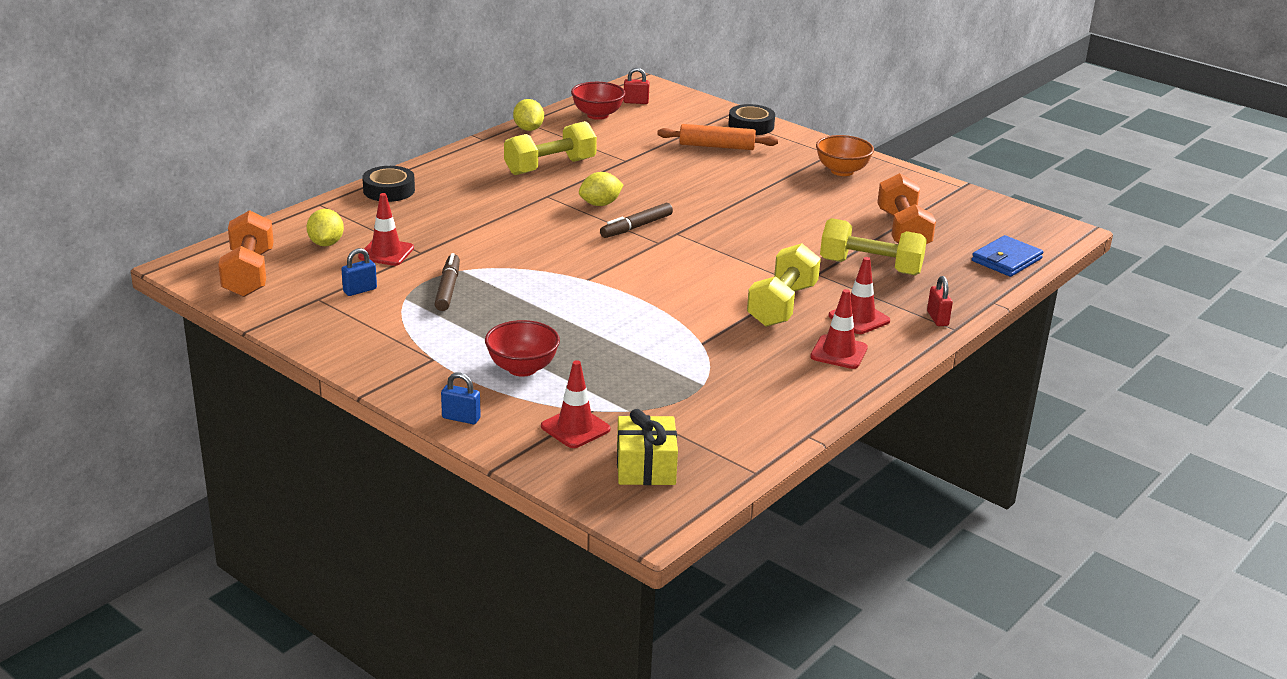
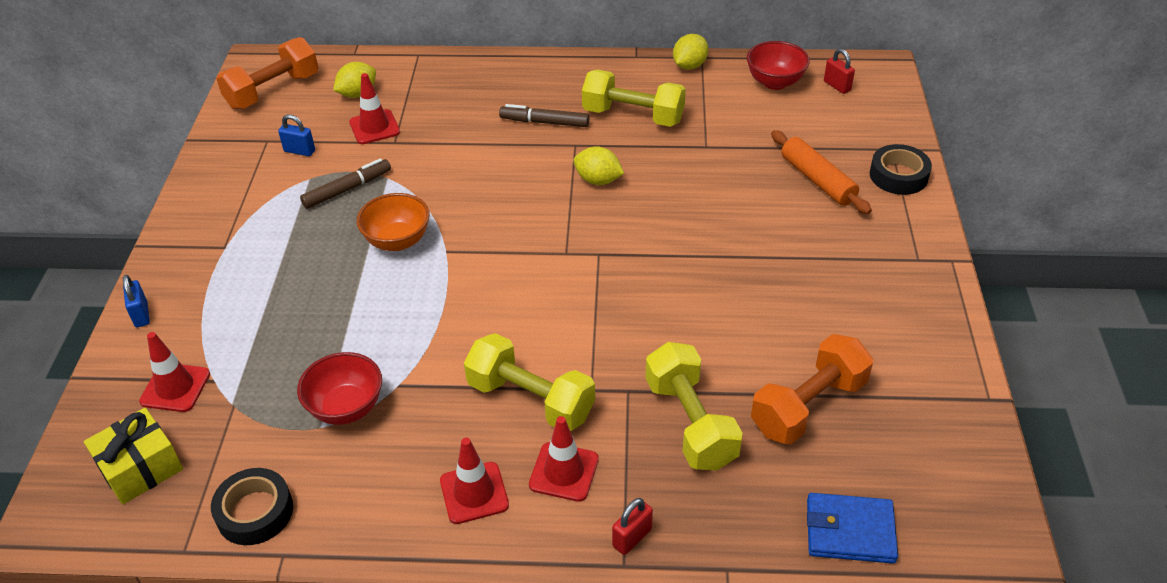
camera: 55 degrees right, 15 degrees up
black tape [362,166,415,202] -> black tape moved to [211,468,293,545]
red bowl [485,320,560,377] -> red bowl moved to [297,352,382,425]
brown marker [600,203,673,238] -> brown marker moved to [499,104,589,127]
yellow dumbbell [747,243,821,327] -> yellow dumbbell turned 45 degrees clockwise [464,333,595,431]
orange bowl [816,135,874,176] -> orange bowl moved to [357,193,430,251]

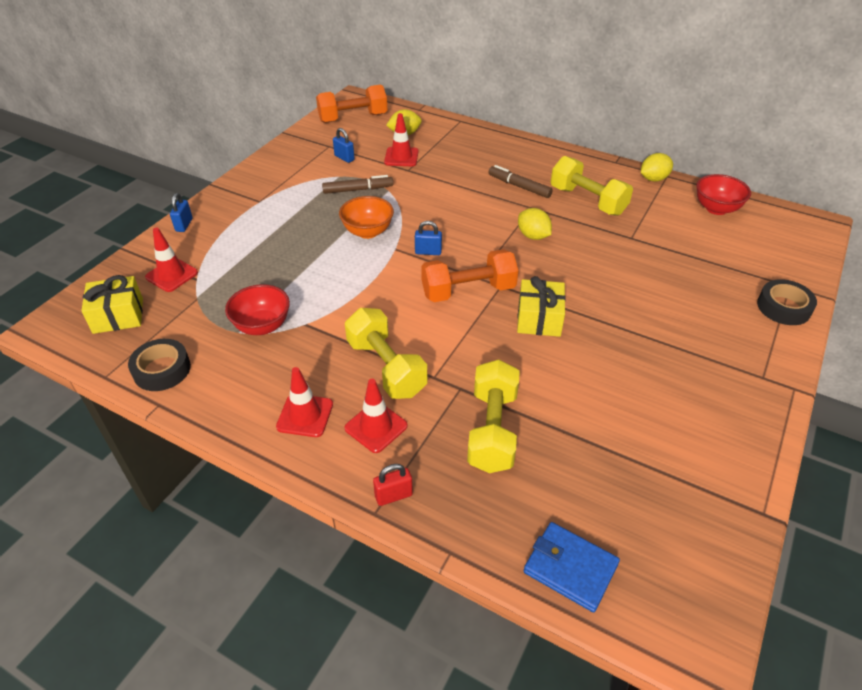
camera: 25 degrees right, 0 degrees up
orange dumbbell [751,334,873,444] -> orange dumbbell moved to [421,249,518,302]
orange rolling pin [771,130,872,214] -> none
red padlock [824,49,855,94] -> none
none -> blue padlock [415,221,442,255]
none -> yellow gift [517,276,566,337]

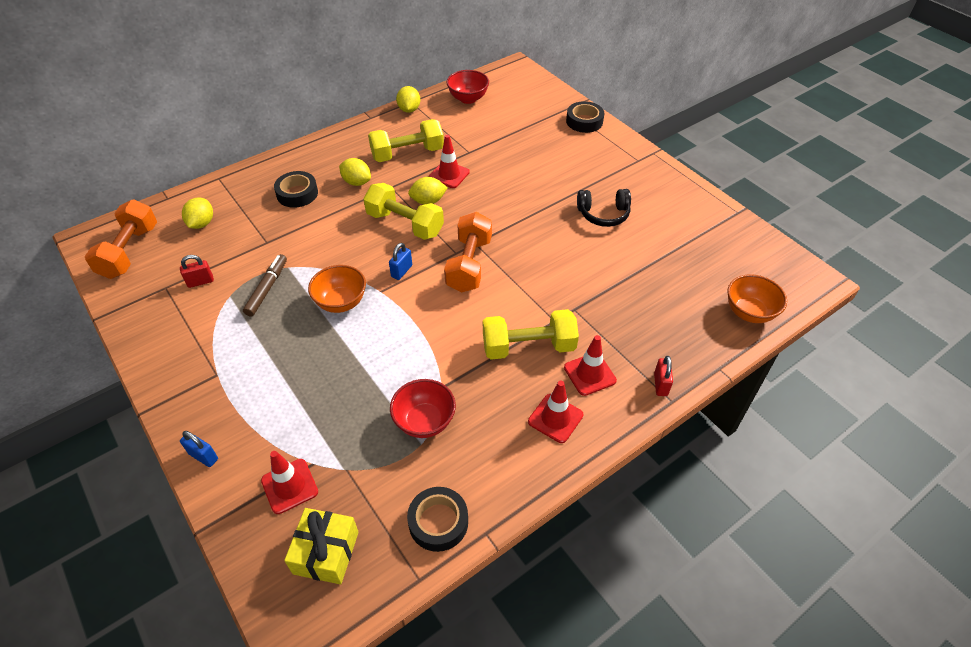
camera: 65 degrees left, 5 degrees up
blue padlock [333,128,355,163] -> red padlock [180,255,214,288]
red traffic cone [384,113,419,166] -> red traffic cone moved to [429,135,470,188]
yellow dumbbell [467,359,520,473] -> yellow dumbbell moved to [363,183,444,240]
brown marker [488,165,553,198] -> yellow lemon [339,158,371,186]
yellow gift [517,276,566,337] -> none
blue wallet [524,522,620,612] -> orange bowl [727,274,787,323]
none -> black tape [274,171,318,208]
none -> black headphones [577,189,631,227]

